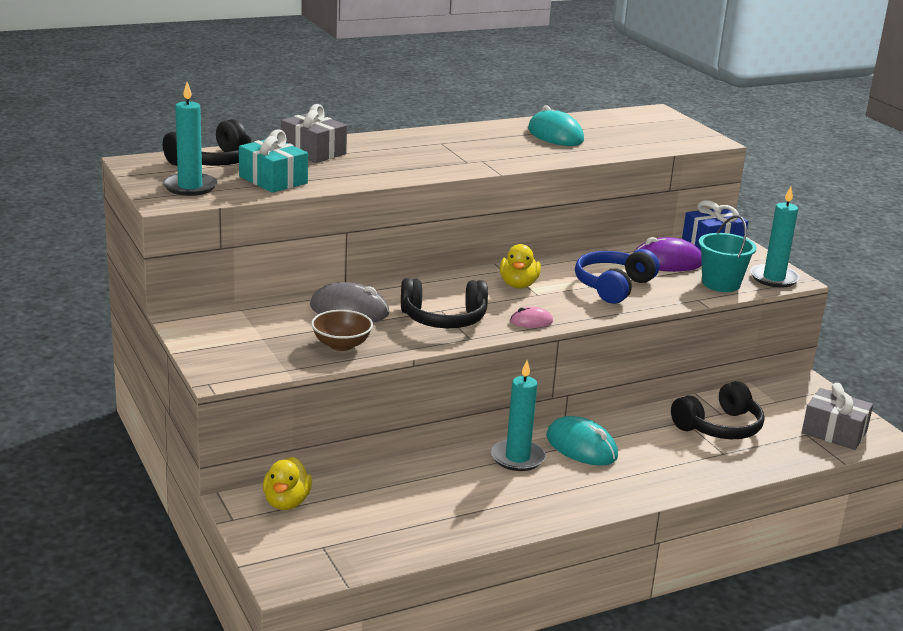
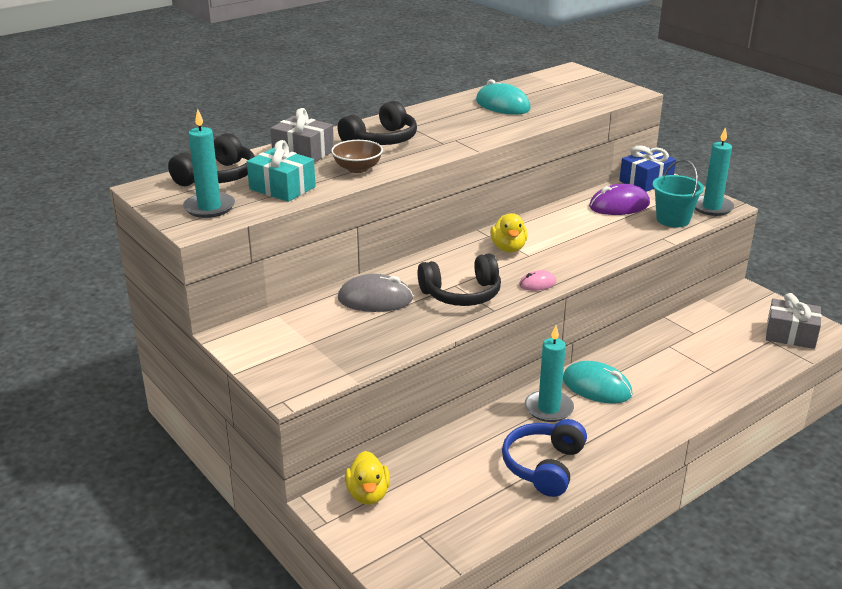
camera: 10 degrees left, 5 degrees up
brown bowl [311,310,373,351] -> brown bowl moved to [331,140,383,173]
blue headphones [575,249,659,304] -> blue headphones moved to [502,419,587,497]
black headphones [671,381,765,439] -> black headphones moved to [338,101,417,145]

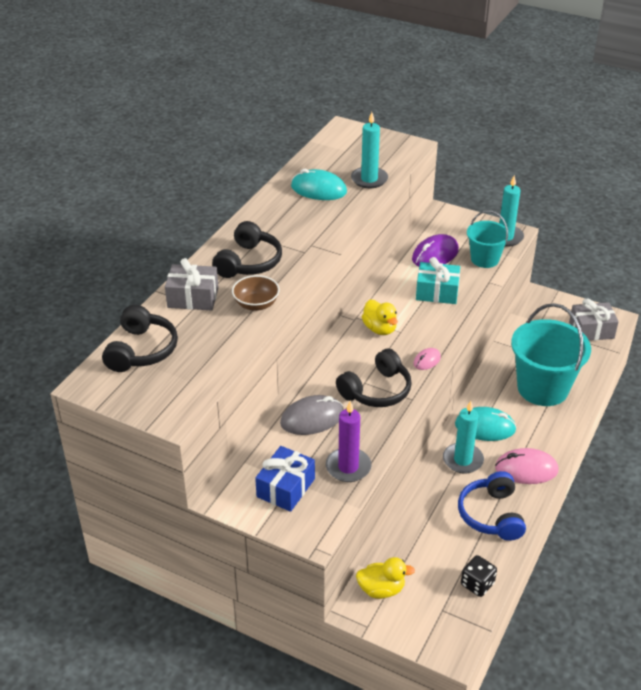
camera: 25 degrees left, 10 degrees up
turquoise candle [183,109,235,218] -> turquoise candle moved to [351,112,388,188]
turquoise gift [247,140,316,202] -> turquoise gift moved to [416,257,460,304]
yellow duck [345,451,390,505] -> yellow duck turned 60 degrees counterclockwise [356,557,415,599]
blue gift [619,145,676,192] -> blue gift moved to [255,446,315,512]
none -> purple candle [326,401,371,482]
none -> black dice [461,555,497,597]
none -> pink mouse [495,448,559,484]
none -> turquoise bucket [511,303,591,406]

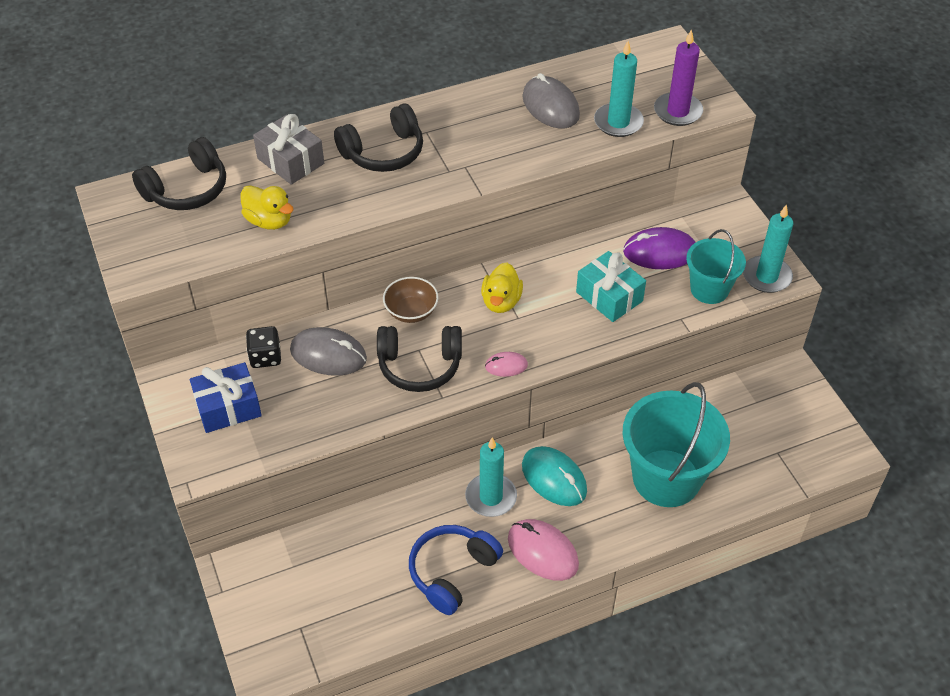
camera: 40 degrees right, 10 degrees up
brown bowl [232,275,280,311] -> brown bowl moved to [383,277,439,323]
turquoise mouse [291,169,347,200] -> grey mouse [522,73,580,129]
purple candle [326,401,371,482] -> purple candle moved to [654,29,703,126]
yellow duck [356,557,415,599] -> yellow duck moved to [241,185,294,230]
black dice [461,555,497,597] -> black dice moved to [246,326,281,368]
grey gift [569,299,619,341] -> none

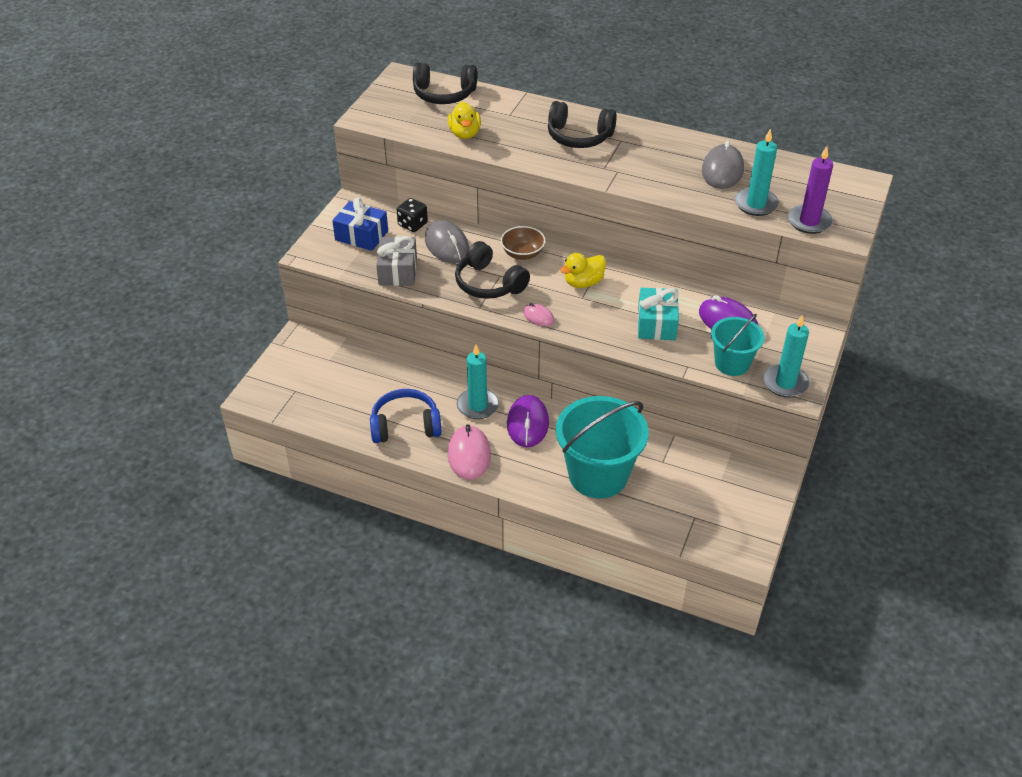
camera: 45 degrees right, 5 degrees down
grey gift [253,114,324,185] -> grey gift moved to [376,236,417,286]
turquoise mouse [522,446,587,506] -> purple mouse [507,395,549,447]

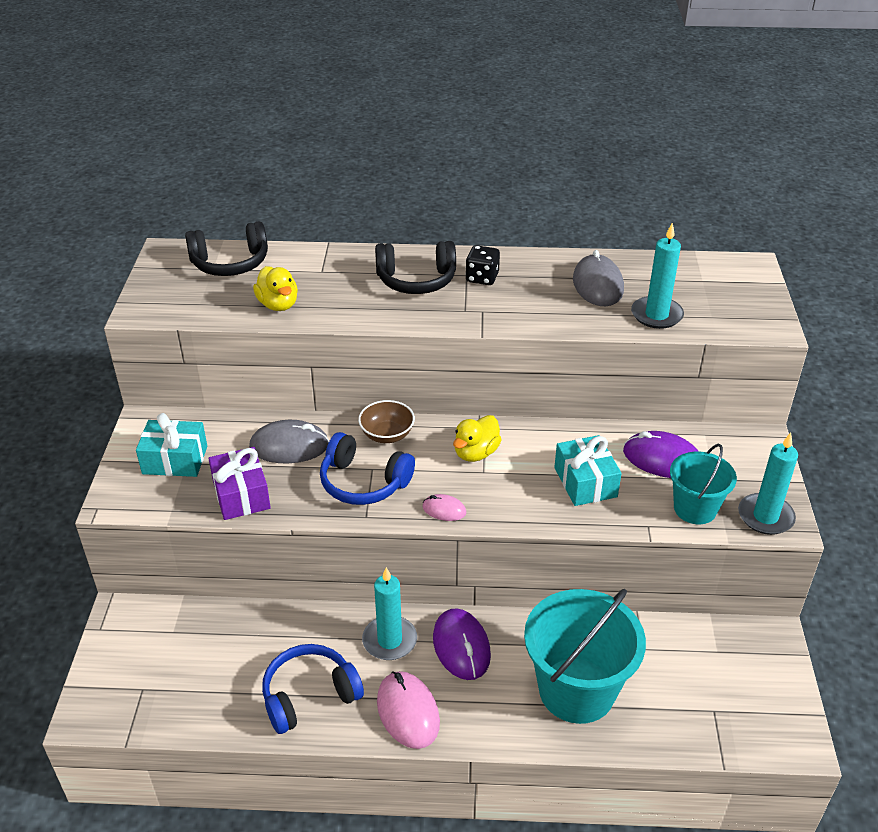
camera: 20 degrees left, 5 degrees down
blue gift [332,198,388,251] -> turquoise gift [136,413,207,477]
grey gift [376,236,417,286] -> purple gift [208,447,271,520]
black dice [397,198,428,232] -> black dice moved to [465,245,500,285]
grey mouse [425,220,469,263] -> grey mouse turned 45 degrees counterclockwise [249,420,329,463]
black headphones [455,241,530,299] -> blue headphones [320,432,415,505]
purple candle [788,146,833,234] -> none

